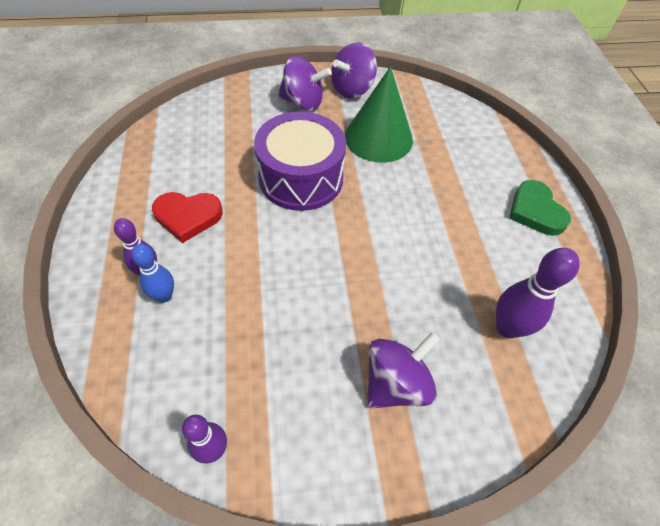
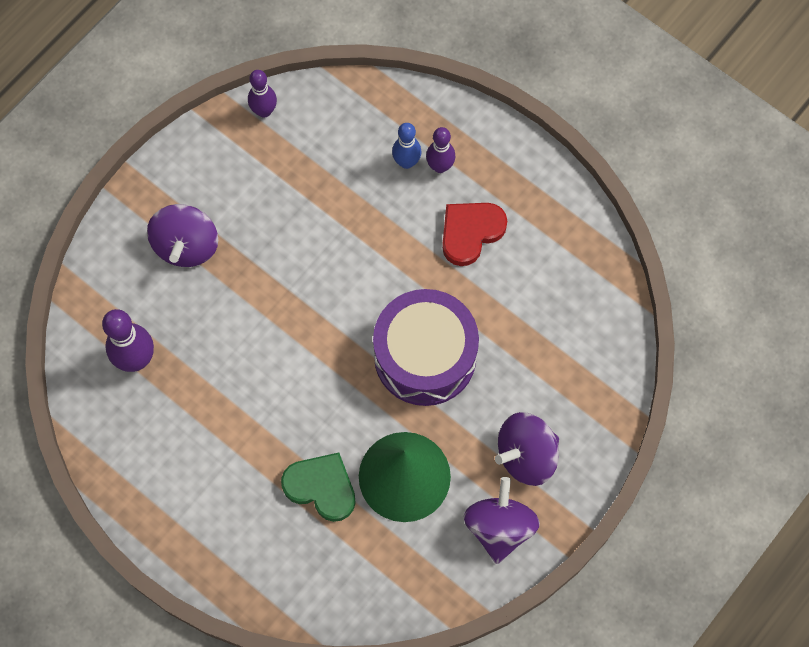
camera: 140 degrees right, 15 degrees up
green heart [509,180,571,236] -> green heart moved to [281,453,356,522]

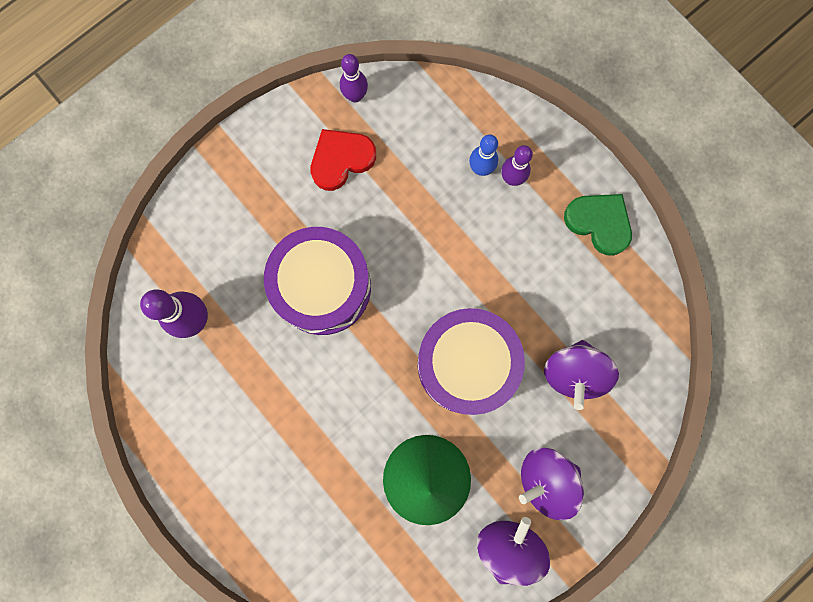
camera: 10 degrees right, 10 degrees up
purple spinning top [147,204,218,267] -> purple spinning top moved to [544,340,619,410]
green heart [281,453,356,522] -> green heart moved to [564,194,632,256]
red heart [442,203,507,266] -> red heart moved to [310,129,376,191]
none -> purple drum [264,227,371,335]

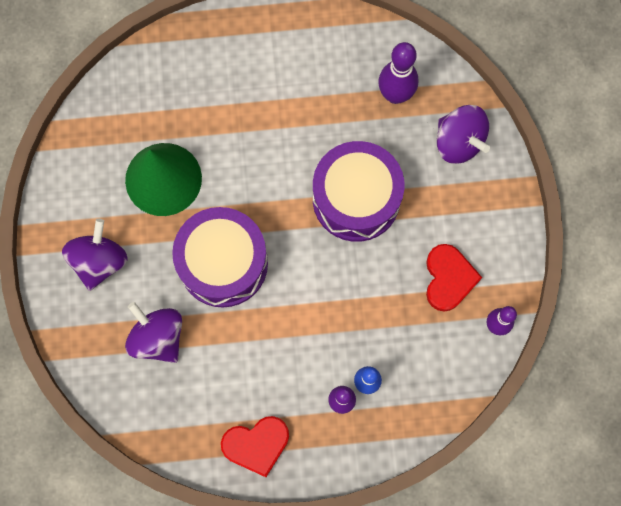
camera: 125 degrees right, 5 degrees down
purple spinning top [477,517,550,586] -> purple spinning top moved to [437,105,490,164]
green heart [564,194,632,256] -> red heart [221,416,289,477]

